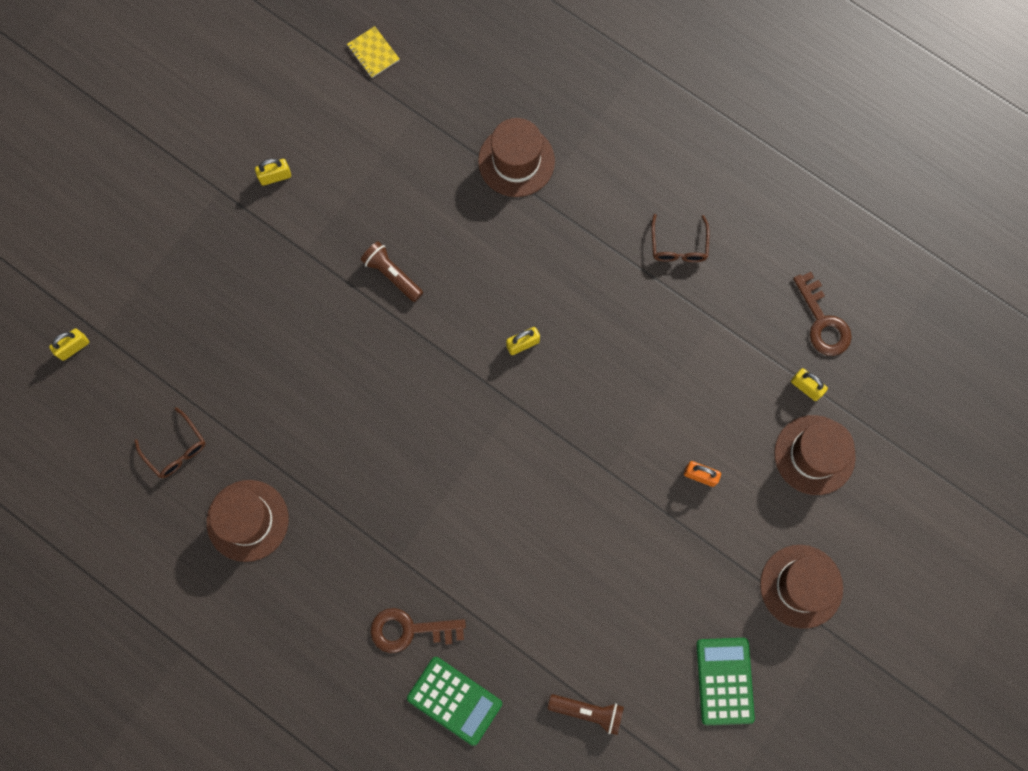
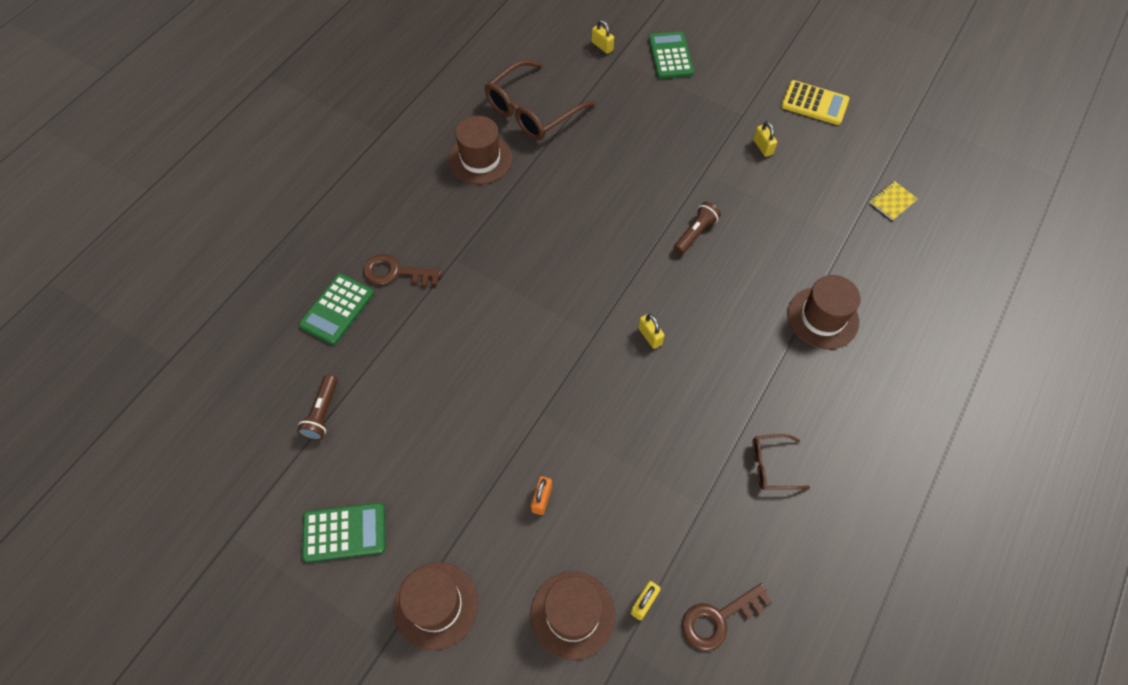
camera: 85 degrees right, 15 degrees down
brown glasses [134,407,206,478] -> brown glasses [485,60,595,140], size x1.96
brown key [370,608,466,653] -> brown key turned 75 degrees counterclockwise [363,254,441,287]
none -> green calculator [648,31,694,79]
none -> yellow calculator [781,80,850,125]

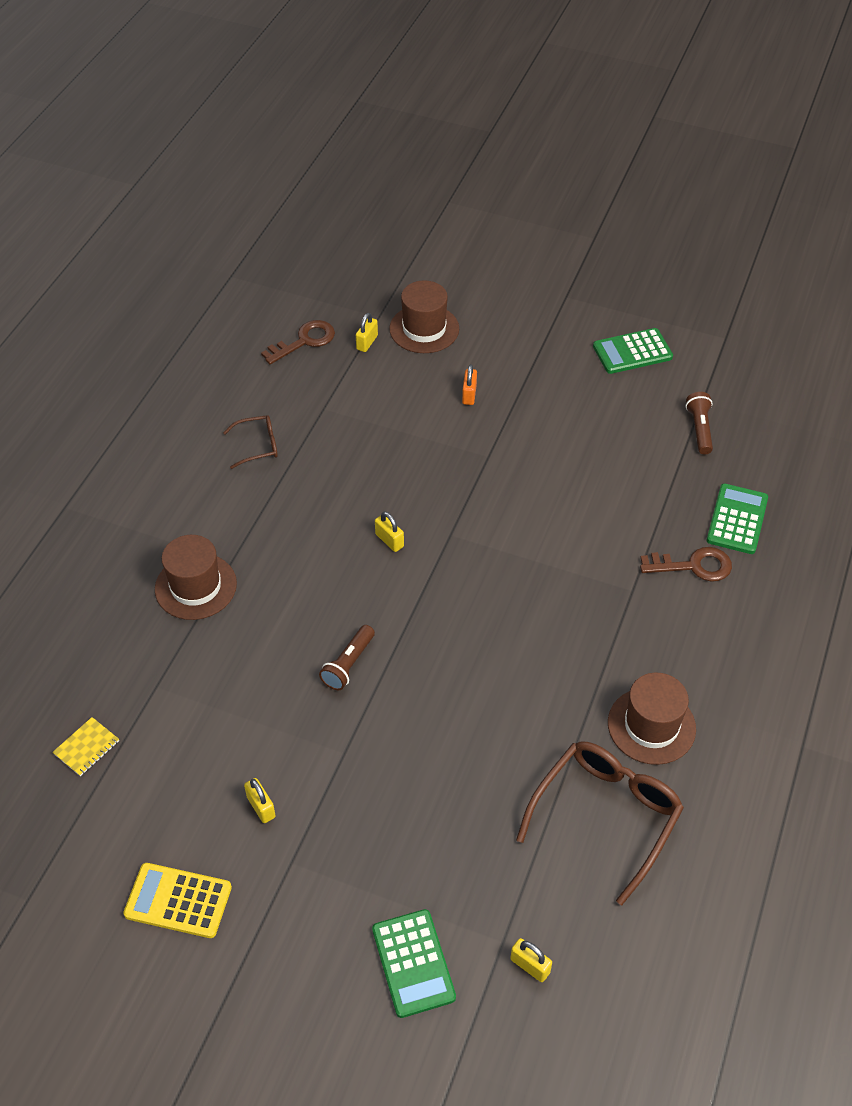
camera: 170 degrees right, 10 degrees down
brown hat [393,562,478,650] -> none

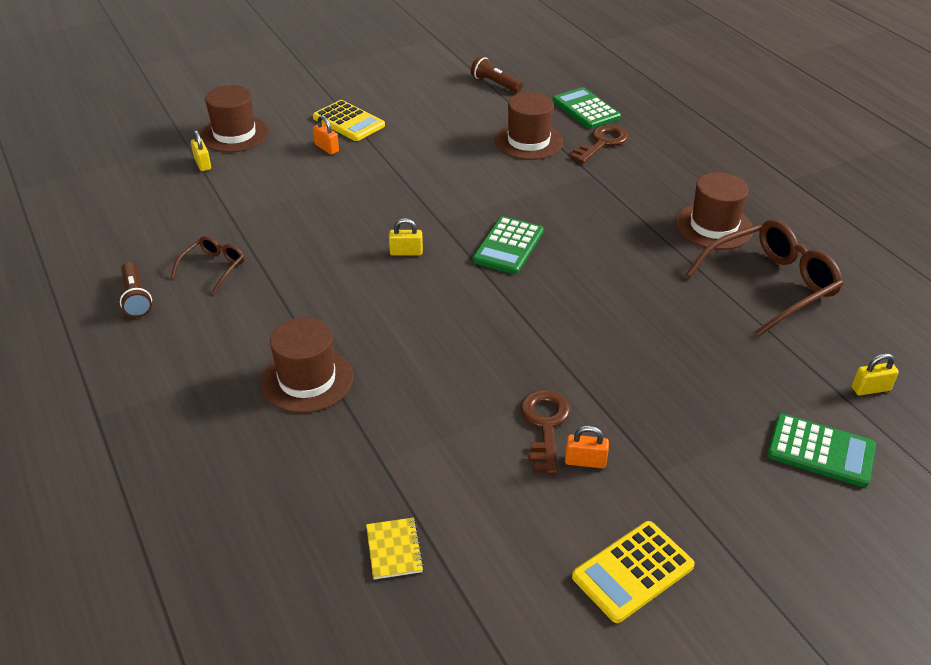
camera: 50 degrees left, 10 degrees down
yellow padlock [244,778,276,823] -> orange padlock [565,426,609,468]
brown key [261,320,335,365] -> brown key moved to [520,390,570,475]
brown flashlight [319,625,375,690] -> brown flashlight moved to [120,262,152,318]
brown glasses [516,741,684,905] -> brown glasses turned 75 degrees clockwise [685,220,843,337]
green calculator [593,328,673,374] -> green calculator moved to [472,216,544,274]
none -> yellow calculator [313,100,385,141]
none -> brown hat [495,92,563,160]

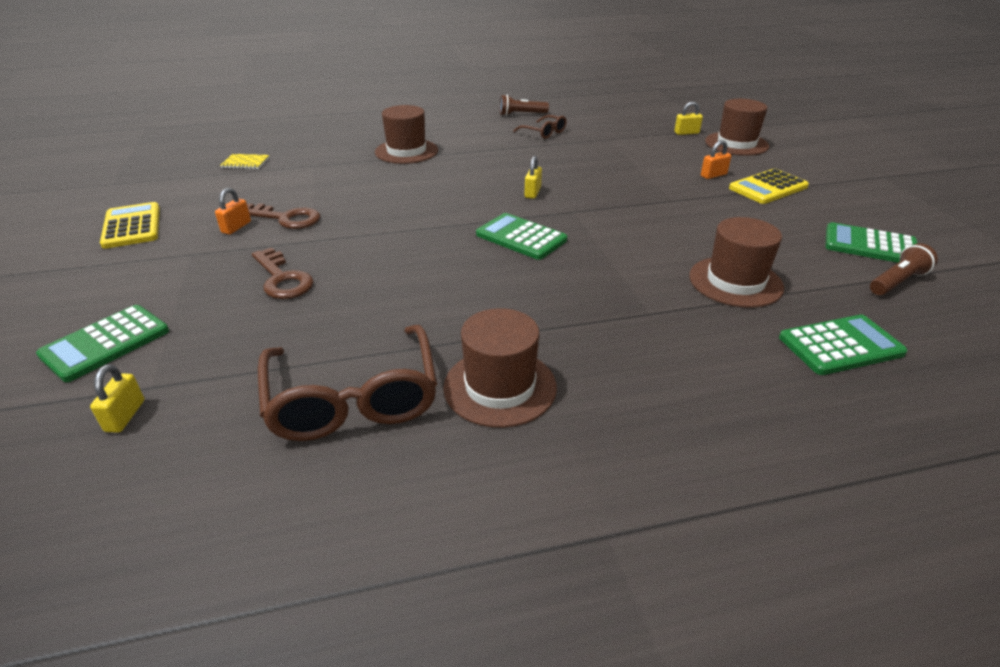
camera: 105 degrees right, 5 degrees down
brown key [570,125,628,163] -> brown key moved to [252,247,314,299]
none -> green calculator [825,222,918,263]

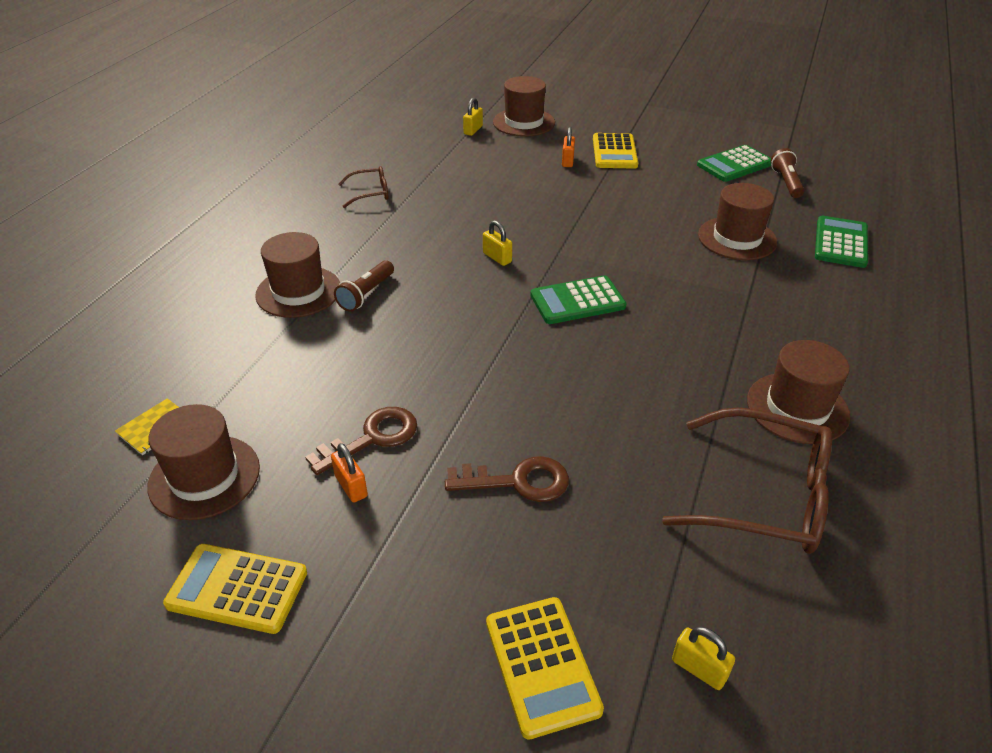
camera: 55 degrees left, 5 degrees up
green calculator [36,305,169,382] -> yellow calculator [486,597,604,740]
brown flashlight [500,95,549,116] -> brown flashlight moved to [334,260,394,312]
none -> brown hat [147,404,260,520]

